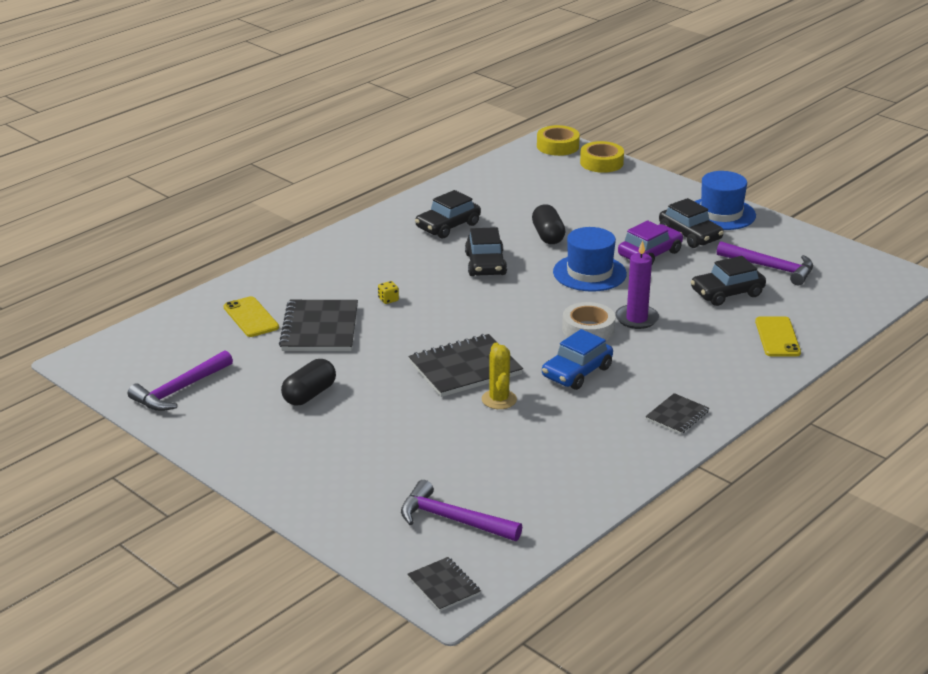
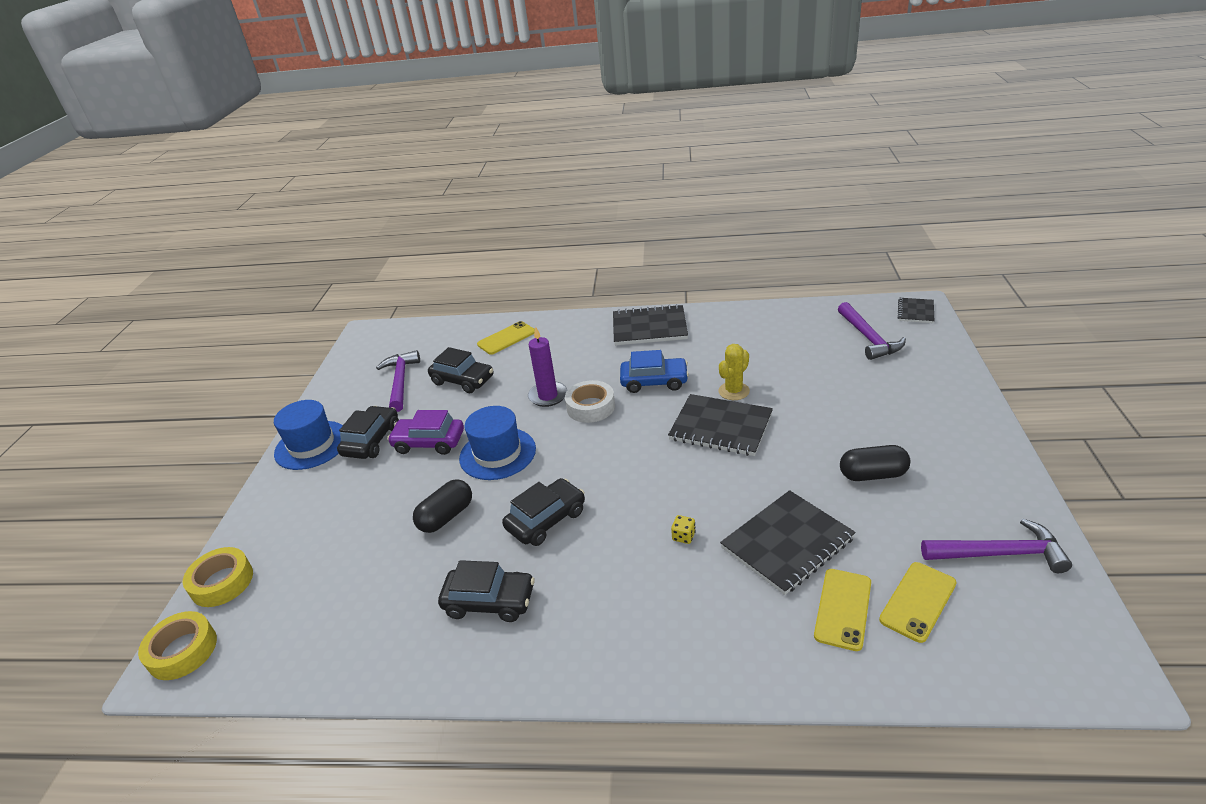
camera: 125 degrees left, 5 degrees up
black notebook [645,393,709,434] -> black notebook [613,304,688,345], size x1.82
none -> yellow phone [879,562,957,643]

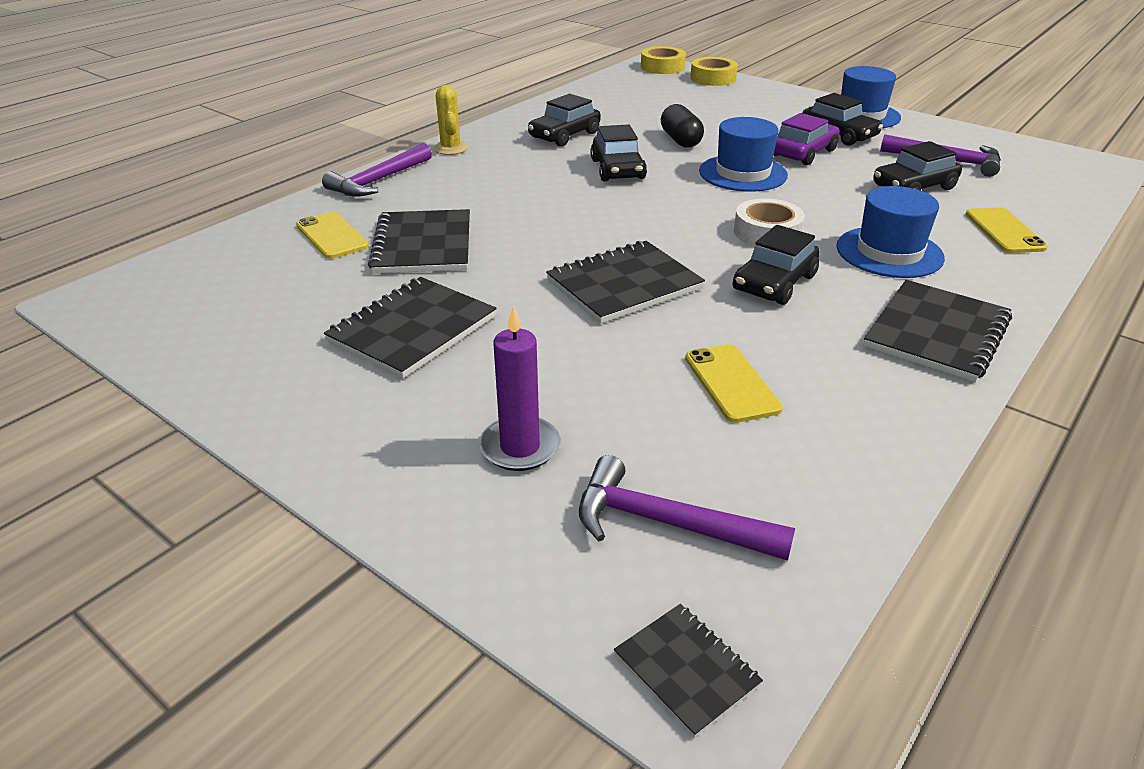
camera: 120 degrees right, 0 degrees up
purple candle [528,327,567,407] -> purple candle moved to [479,306,560,471]
blue car [620,350,689,393] -> black car [733,225,820,305]
yellow dice [671,515,696,544] -> none
yellow cactus [718,344,750,400] -> yellow cactus moved to [433,85,468,155]
black capsule [840,445,910,481] -> black notebook [324,277,497,378]
yellow phone [879,562,957,643] -> yellow phone moved to [685,344,783,423]
purple hammer [921,518,1072,573] -> purple hammer moved to [322,143,432,196]
none -> blue hat [836,186,945,278]

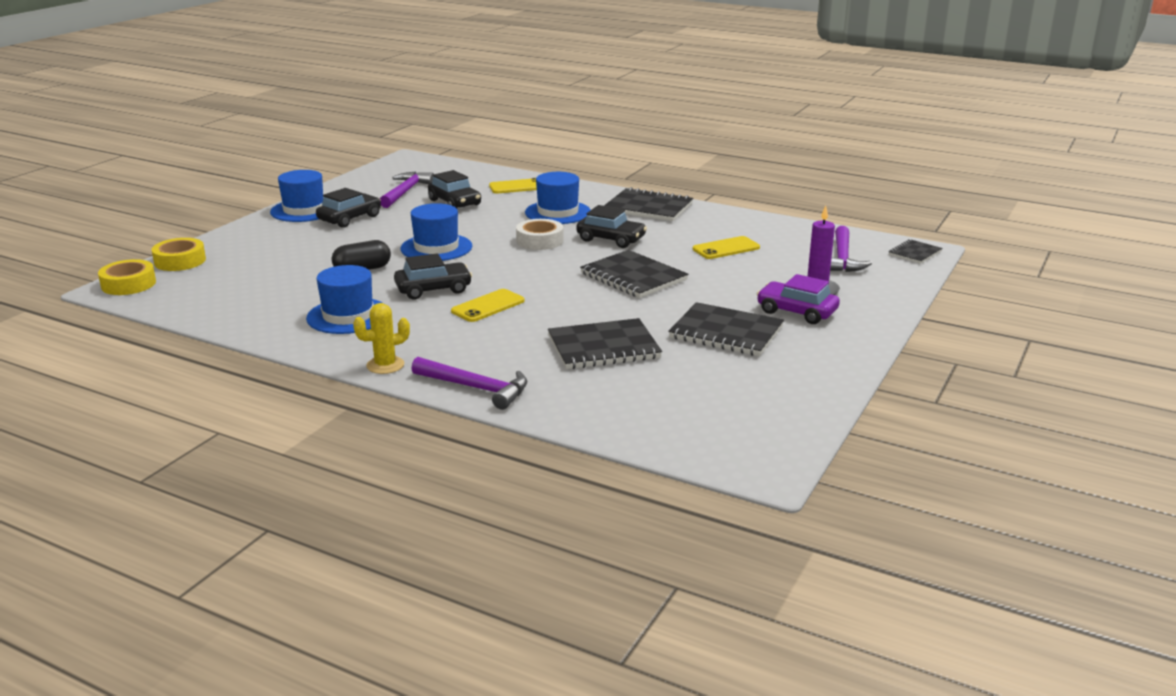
camera: 100 degrees left, 10 degrees down
yellow phone [296,212,369,259] -> yellow phone moved to [451,289,525,322]
black car [528,94,601,147] -> blue hat [306,265,382,334]
purple car [773,113,840,165] -> purple car moved to [757,274,840,324]

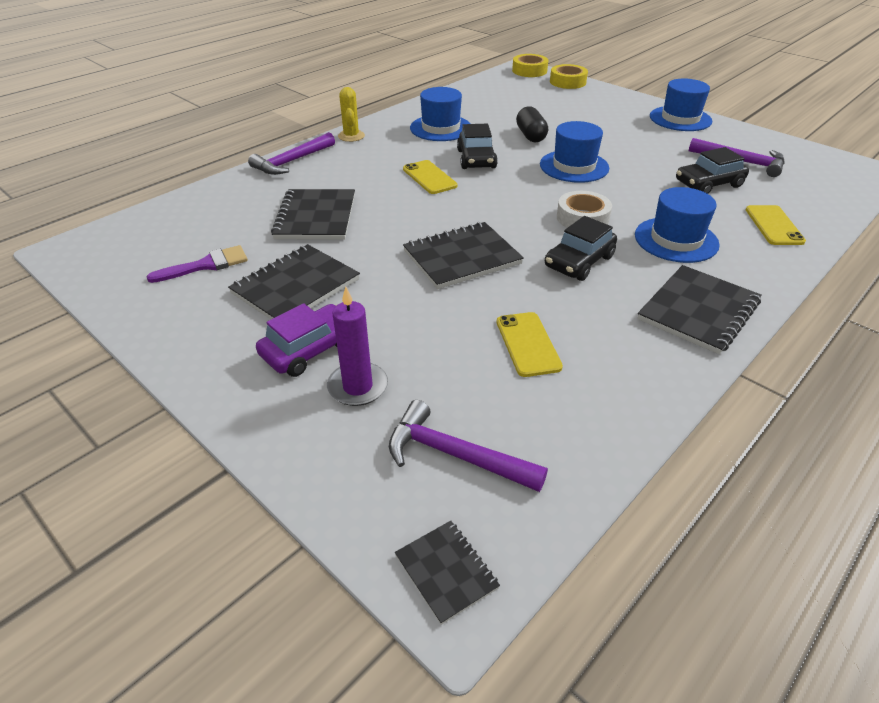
camera: 105 degrees right, 15 degrees up
black car [316,188,381,228] -> none
none -> purple brush [146,245,248,283]

